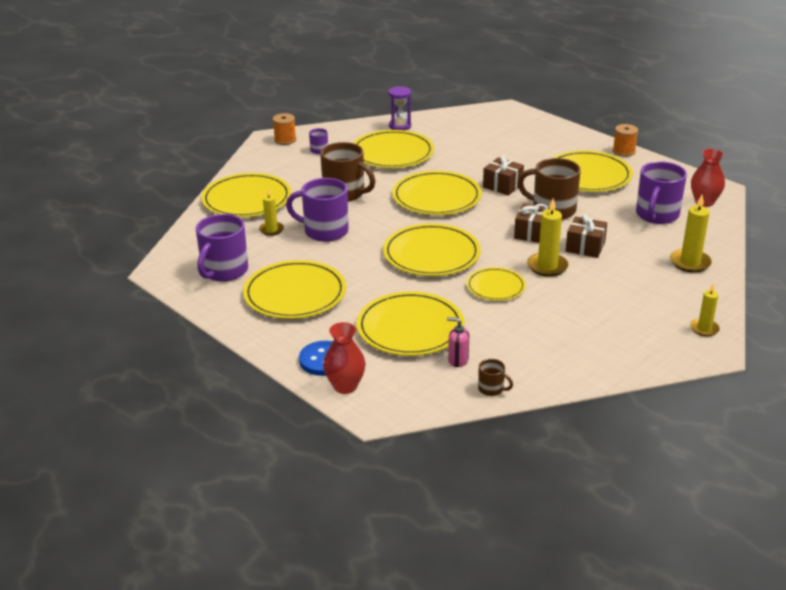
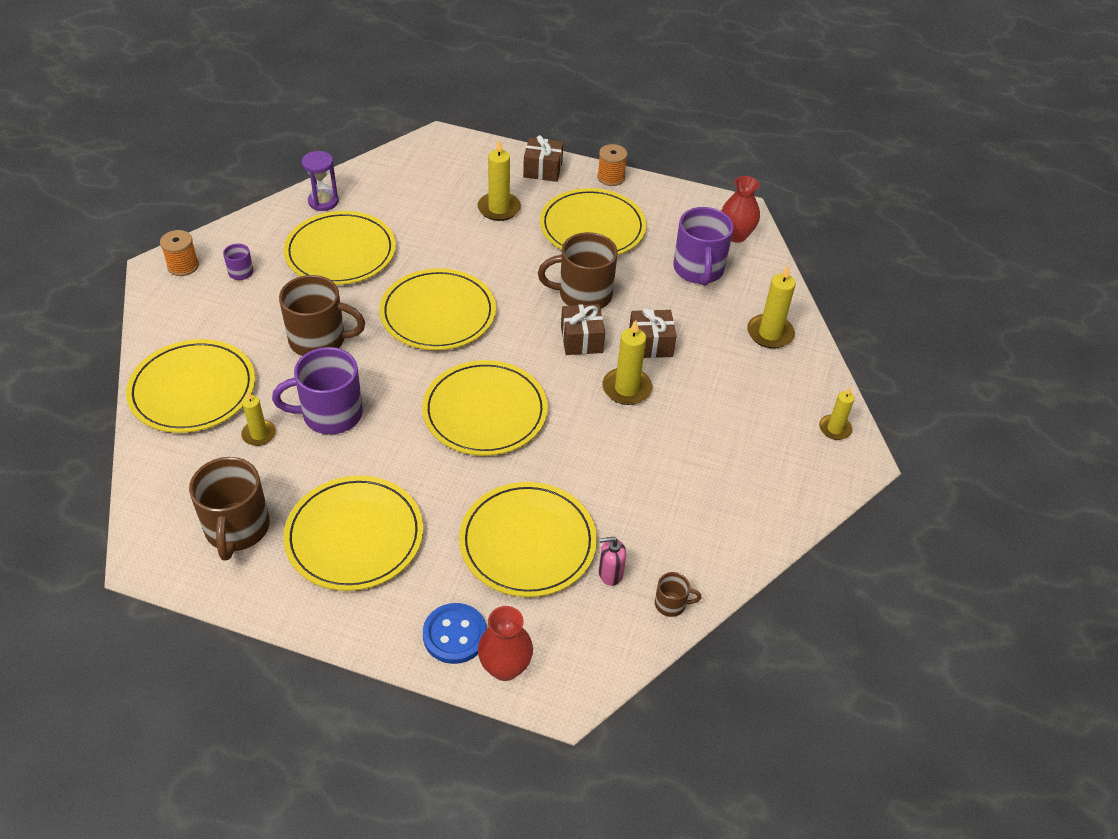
camera: 30 degrees left, 15 degrees up
purple mug [196,214,248,282] -> brown mug [189,457,270,561]
yellow plate [466,267,526,301] -> none
brown gift [483,155,524,196] -> brown gift moved to [523,135,563,182]
none -> yellow candle [477,139,521,221]

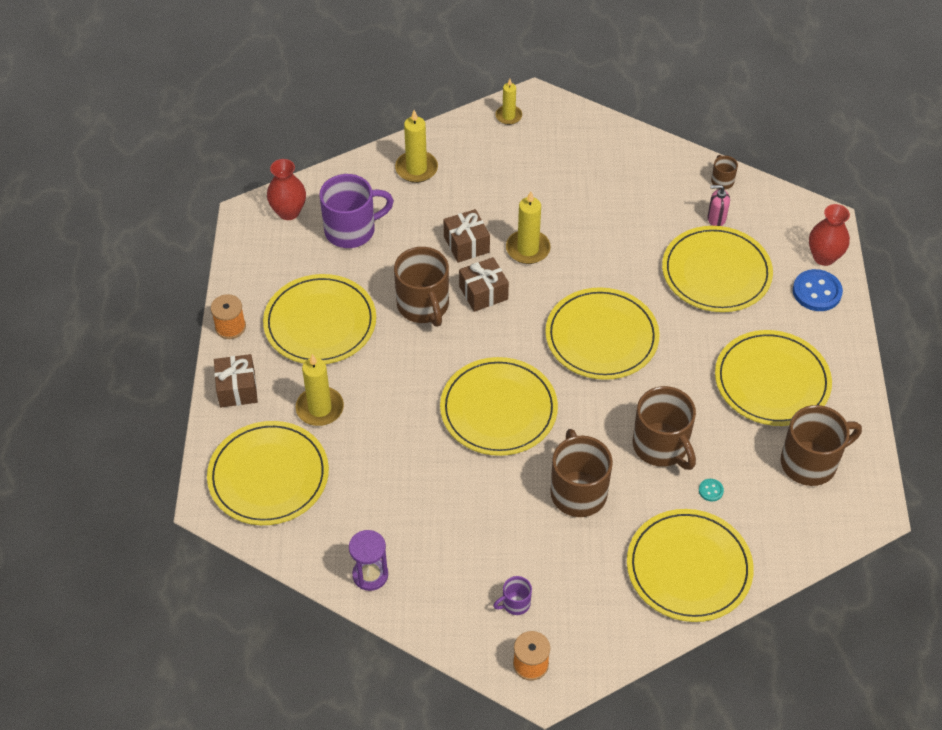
camera: 105 degrees left, 5 degrees up
yellow candle [241,391,276,446] -> turquoise button [699,479,724,501]
purple mug [272,347,363,434] -> brown mug [633,386,696,470]
yellow plate [283,211,396,285] -> yellow plate moved to [207,421,329,525]
pink soap dispenser [599,537,626,586] -> pink soap dispenser turned 120 degrees clockwise [707,185,730,226]

